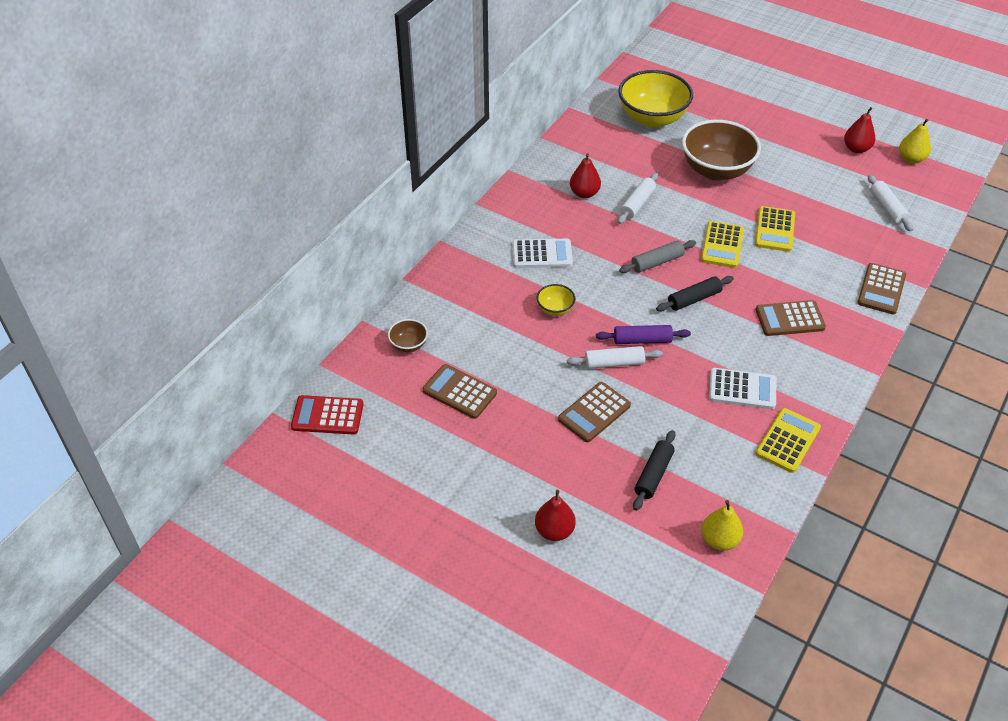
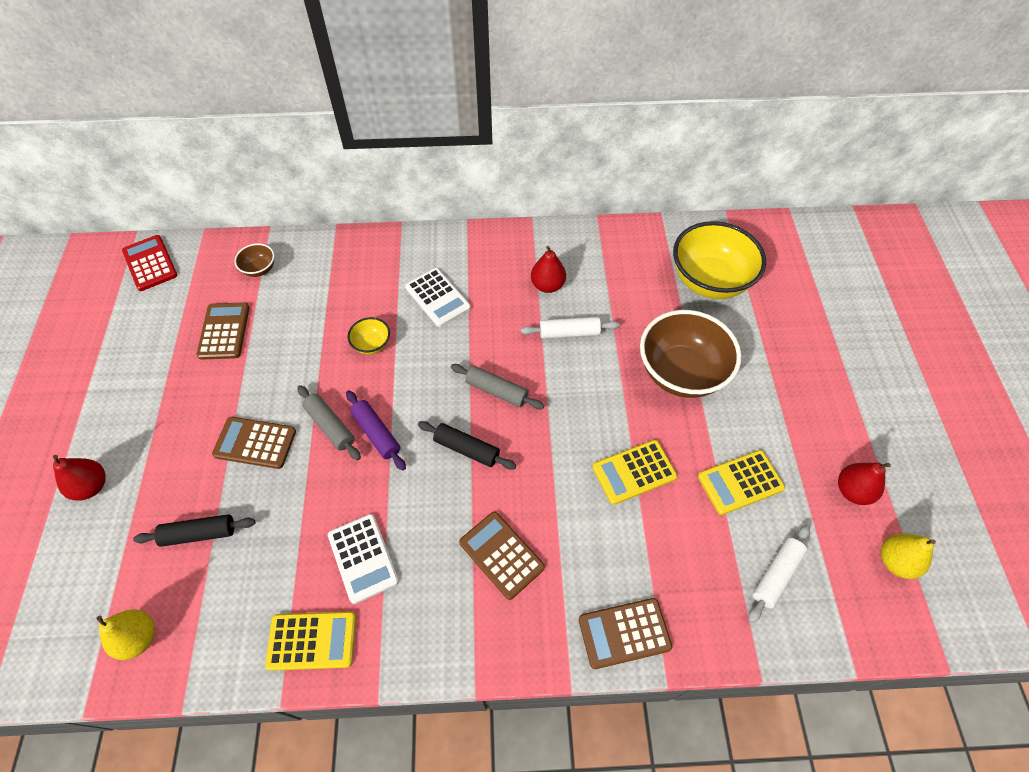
camera: 55 degrees right, 10 degrees up
white rolling pin [567,346,663,369] -> grey rolling pin [297,385,361,460]
yellow calculator [701,221,744,268] -> yellow calculator moved to [698,450,785,515]

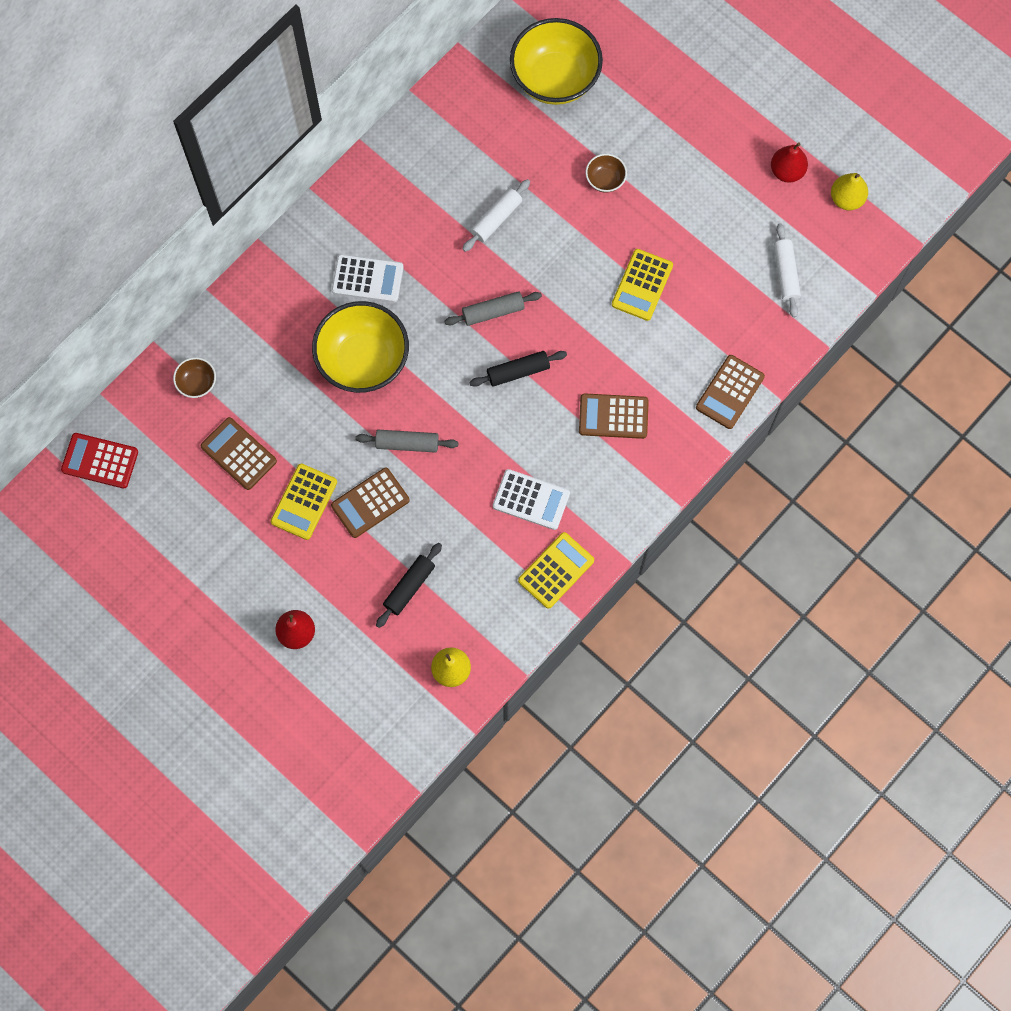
camera: 45 degrees left, 15 degrees up
purple rolling pin [346,390,406,471] -> none
yellow bowl [347,317,390,354] -> yellow bowl [312,301,409,393], size x2.25
red pear [531,246,566,293] -> none
brown bowl [640,310,741,398] -> brown bowl [586,154,627,193], size x0.45
yellow calculator [698,450,785,515] -> yellow calculator moved to [271,464,337,540]

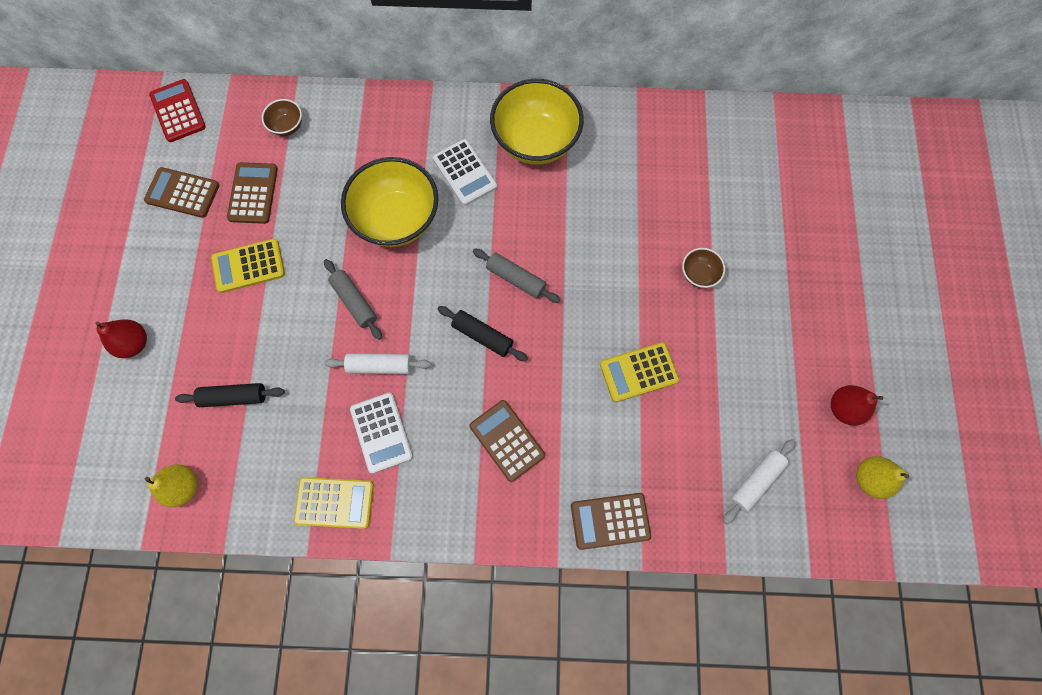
camera: 50 degrees right, 0 degrees up
brown calculator [331,468,410,538] -> brown calculator moved to [144,167,220,218]
white rolling pin [463,179,530,252] -> white rolling pin moved to [325,353,431,374]
yellow bowl [510,18,603,105] -> yellow bowl moved to [490,79,584,165]

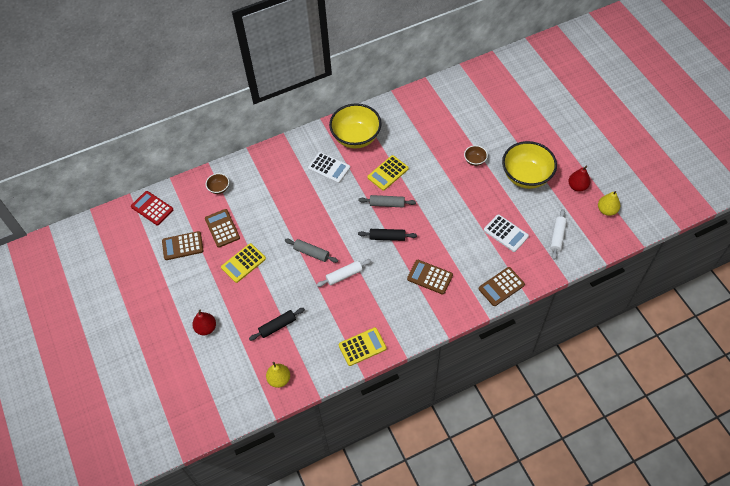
camera: 25 degrees left, 15 degrees down
yellow bowl [341,157,438,247] -> yellow bowl moved to [502,141,557,189]
white calculator [350,392,413,474] -> white calculator moved to [484,214,529,252]
yellow calculator [600,342,679,402] -> yellow calculator moved to [367,155,409,191]

